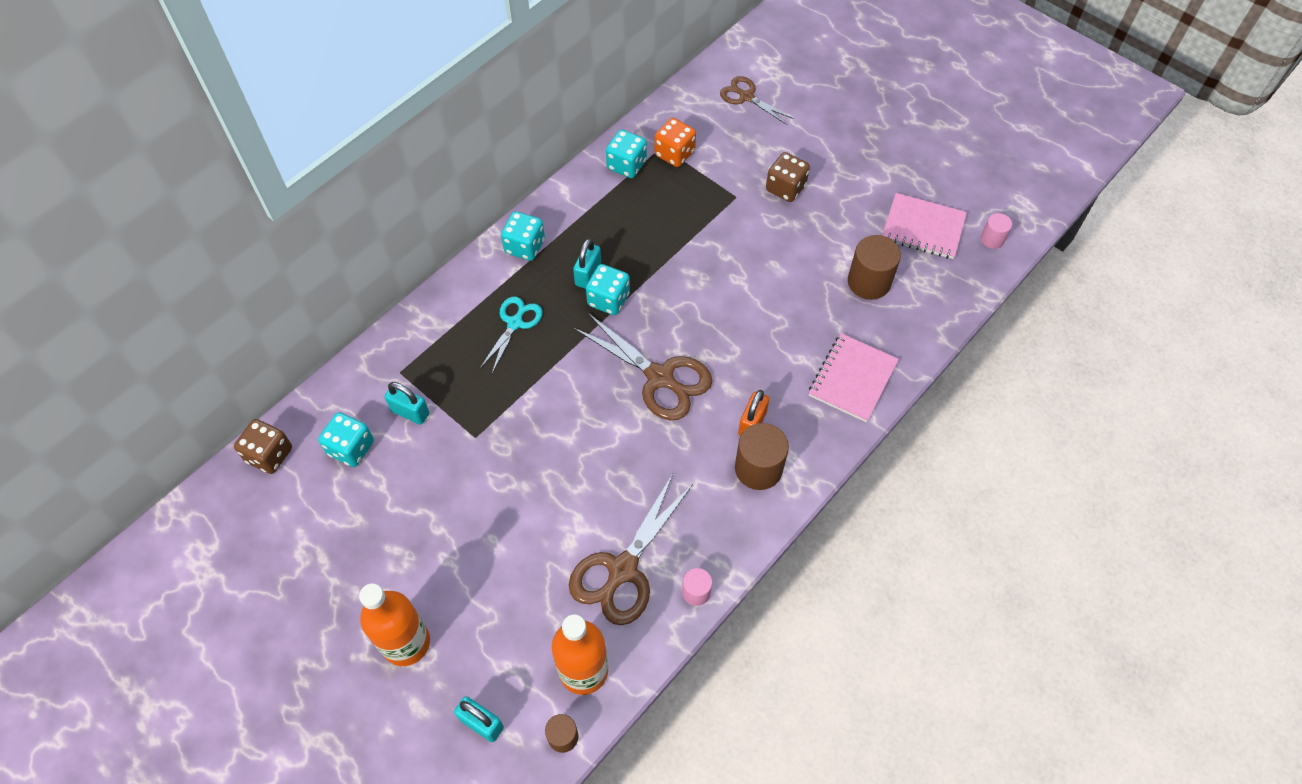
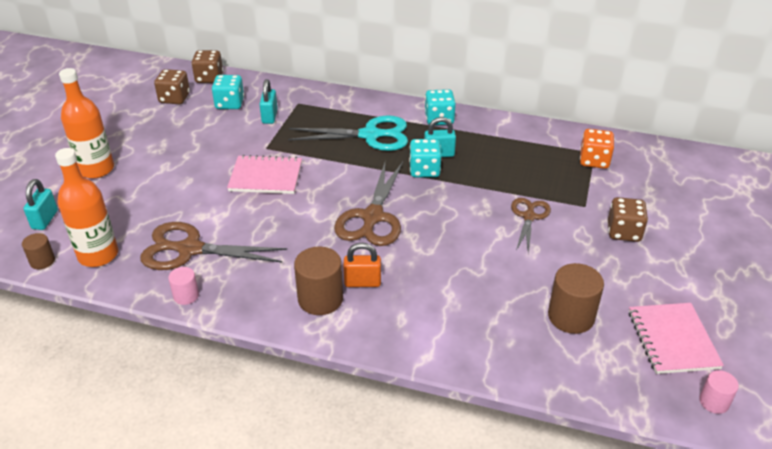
camera: 65 degrees right, 20 degrees down
turquoise scissors [480,297,543,373] -> turquoise scissors [288,115,408,151], size x1.65
turquoise dice [606,129,647,178] -> none
brown scissors [720,76,794,125] -> brown scissors moved to [511,198,551,254]
pink notebook [809,333,899,422] -> pink notebook moved to [227,155,302,194]
none -> brown dice [154,69,190,104]

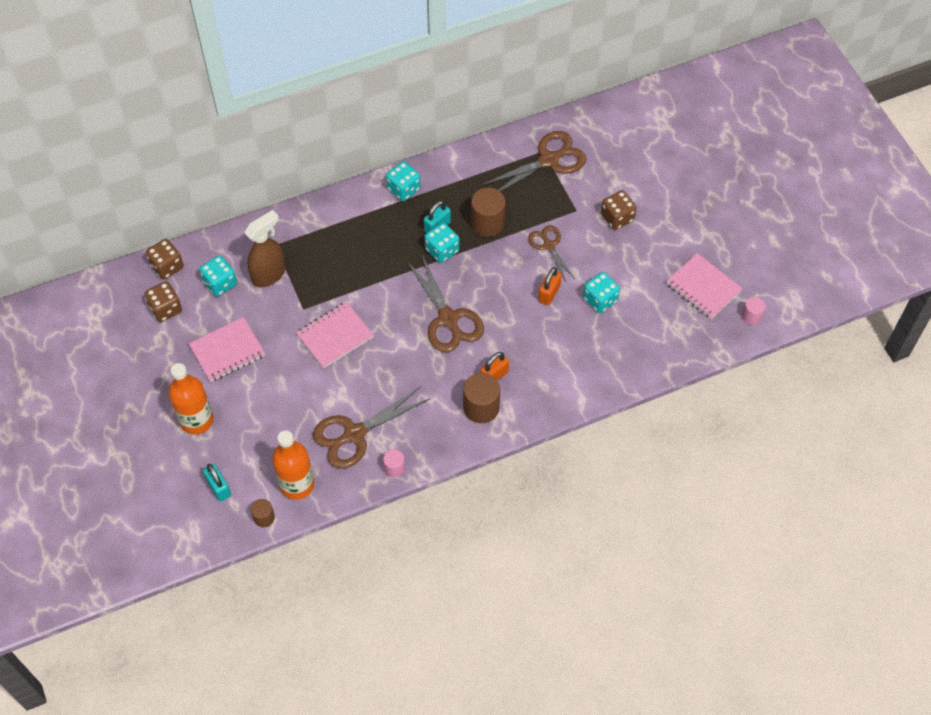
camera: 40 degrees left, 20 degrees up
turquoise padlock [259,79,278,124] -> brown spray bottle [244,210,285,288]
turquoise scissors [288,115,408,151] -> none
brown cylinder [548,263,604,334] -> brown cylinder moved to [471,188,506,237]
orange dice [580,129,614,169] -> brown scissors [481,131,587,192]
none -> pink notebook [189,317,265,382]
none -> orange padlock [538,267,562,305]
none -> turquoise dice [583,272,620,313]

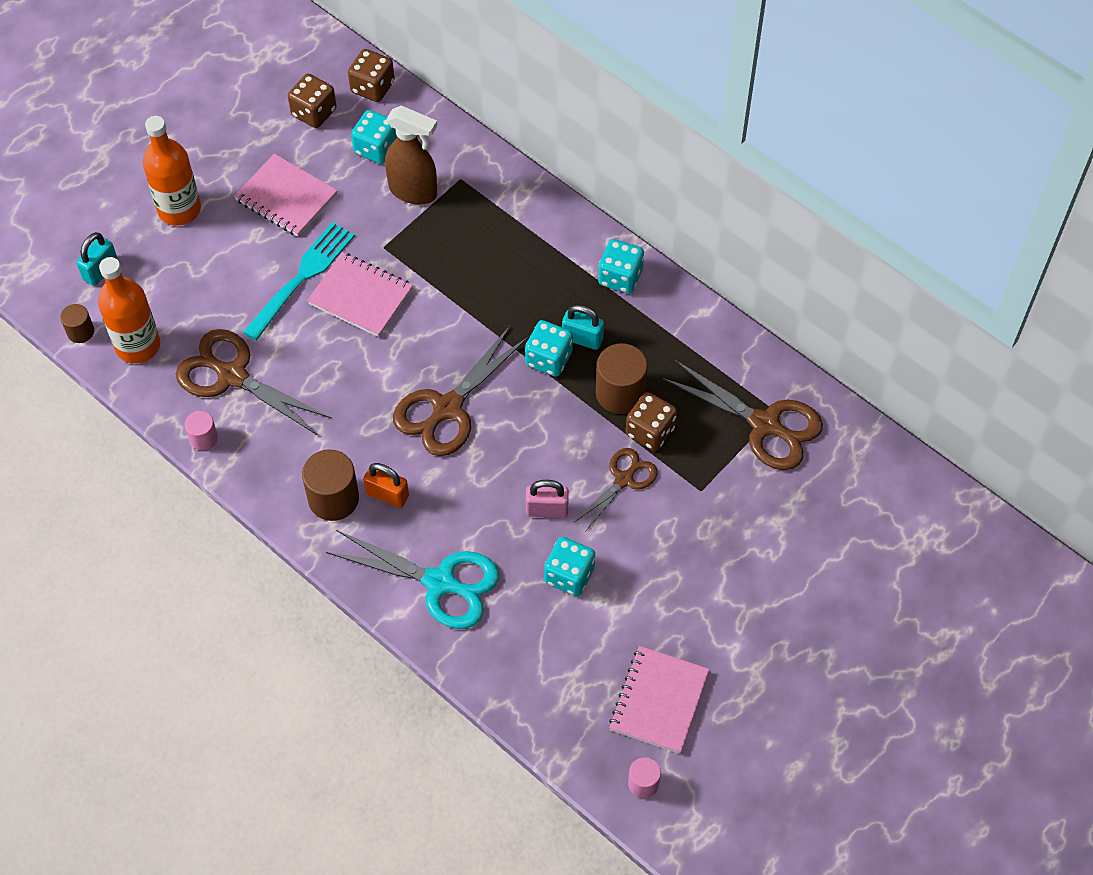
camera: 65 degrees right, 0 degrees up
orange padlock [538,267,562,305] -> pink padlock [526,480,569,518]
brown dice [601,190,636,230] -> brown dice moved to [626,392,677,451]
none -> turquoise fork [243,222,355,341]
none -> turquoise scissors [326,530,499,629]

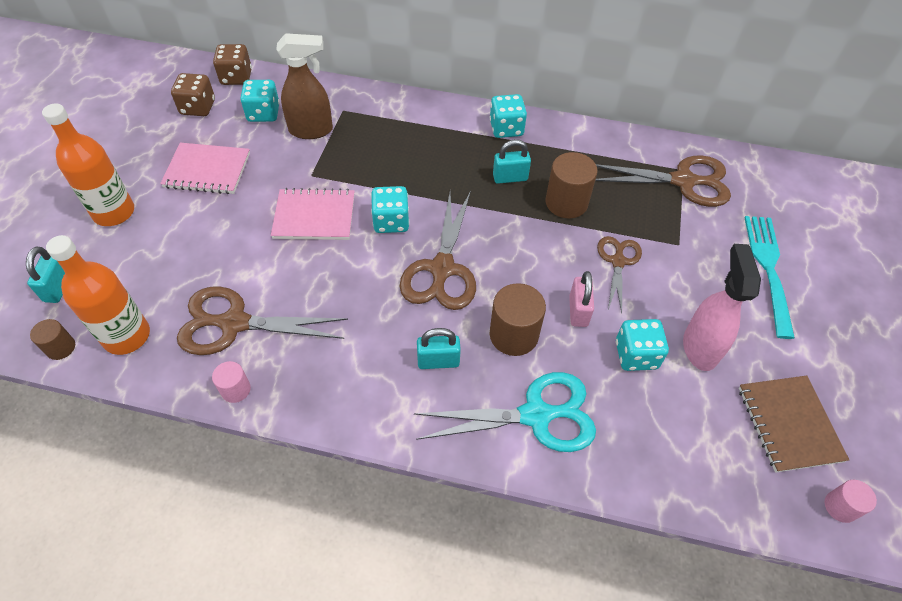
camera: 30 degrees left, 5 degrees down
turquoise fork [243,222,355,341] -> turquoise fork moved to [744,216,795,339]
brown cylinder [302,449,359,521] -> brown cylinder moved to [490,283,546,356]
orange padlock [363,463,409,508] -> turquoise padlock [417,328,461,369]
turquoise dice [525,320,573,377] -> turquoise dice moved to [371,186,410,233]
pink padlock [526,480,569,518] -> pink padlock turned 60 degrees counterclockwise [569,271,594,327]
pink notebook [609,646,710,754] -> brown notebook [739,376,849,473]
brown dice [626,392,677,451] -> none
none -> pink spray bottle [683,244,761,371]

